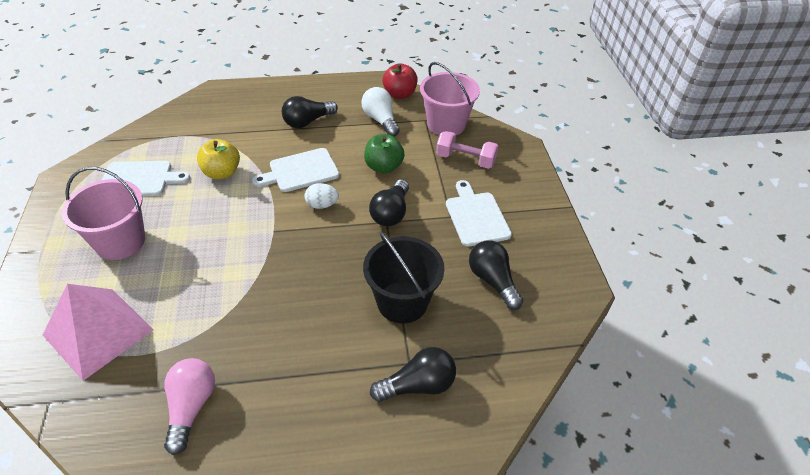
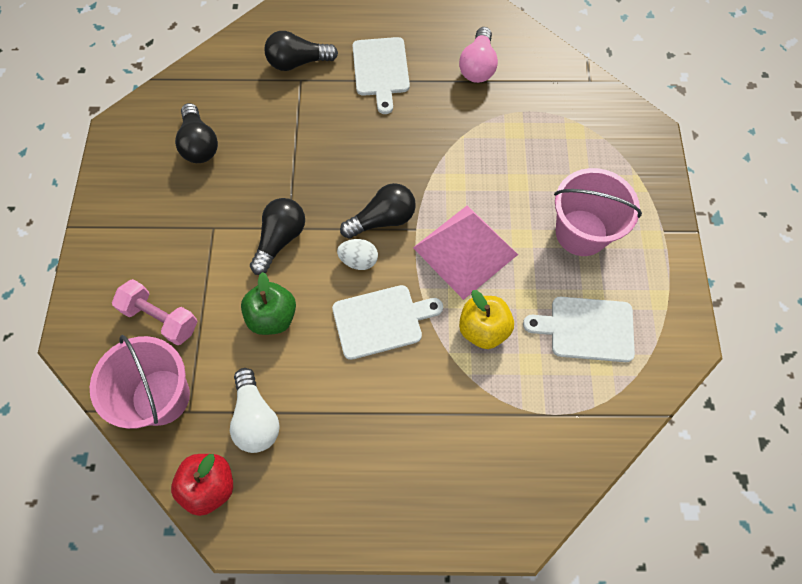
camera: 170 degrees left, 20 degrees up
pink pyramid [43,284,154,381] -> pink pyramid moved to [413,205,518,300]
black light bulb [282,96,338,128] -> black light bulb moved to [340,183,416,239]
black bucket [363,232,444,323] -> none
white cutting board [446,180,512,247] -> white cutting board moved to [352,37,410,114]

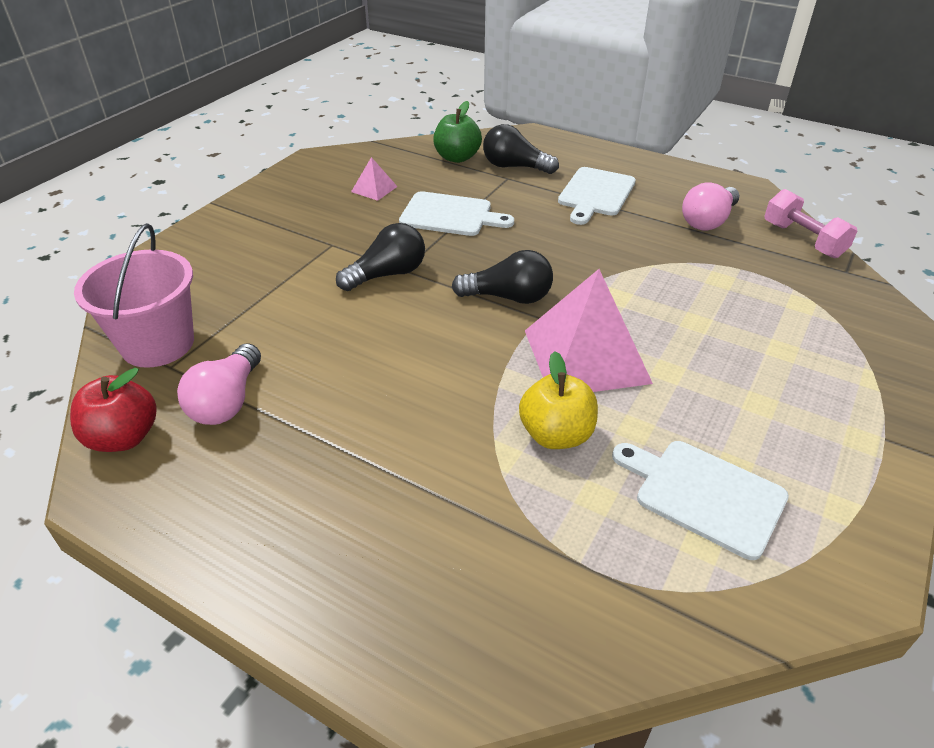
camera: 30 degrees right, 25 degrees down
pink dumbbell [112,279,197,345] -> pink dumbbell moved to [765,189,857,258]
black light bulb [175,103,218,163] -> pink pyramid [351,157,398,201]
white light bulb [230,368,280,453] -> pink light bulb [177,343,261,425]
green apple [241,272,296,335] -> green apple moved to [433,101,482,163]
white cutting board [332,285,443,360] -> white cutting board moved to [399,191,514,236]
white egg [337,239,378,270] -> none
pink bucket [554,168,642,256] -> none

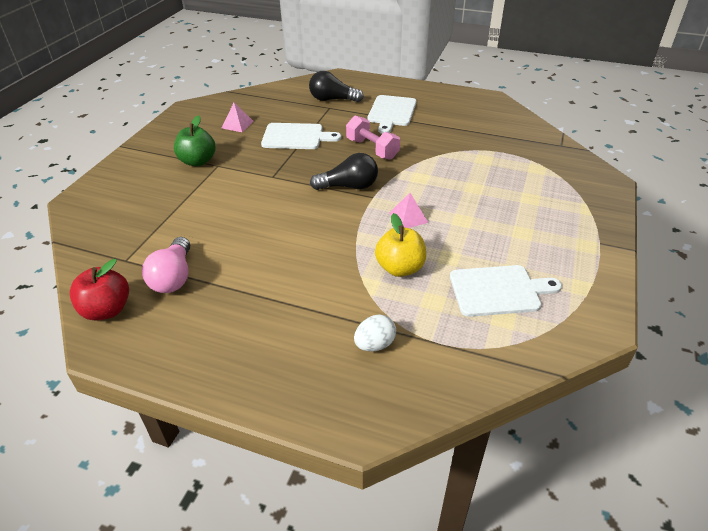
camera: 10 degrees left, 0 degrees up
pink bucket [74,223,194,368] -> none
black light bulb [336,223,425,291] -> none
green apple [433,101,482,163] -> green apple moved to [174,115,216,166]
pink pyramid [525,269,653,392] -> pink pyramid [389,193,428,228], size x0.44
white cutting board [612,441,789,560] -> white cutting board turned 150 degrees clockwise [450,265,562,317]
pink light bulb [682,182,740,230] -> none
pink dumbbell [765,189,857,258] -> pink dumbbell moved to [346,116,400,160]
none -> white egg [354,315,396,351]

